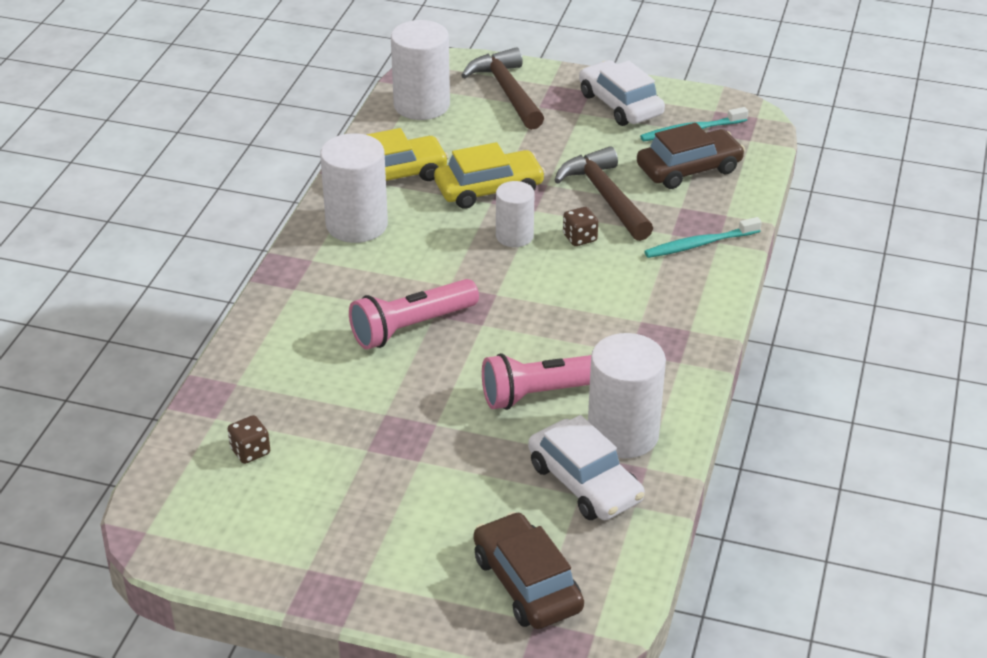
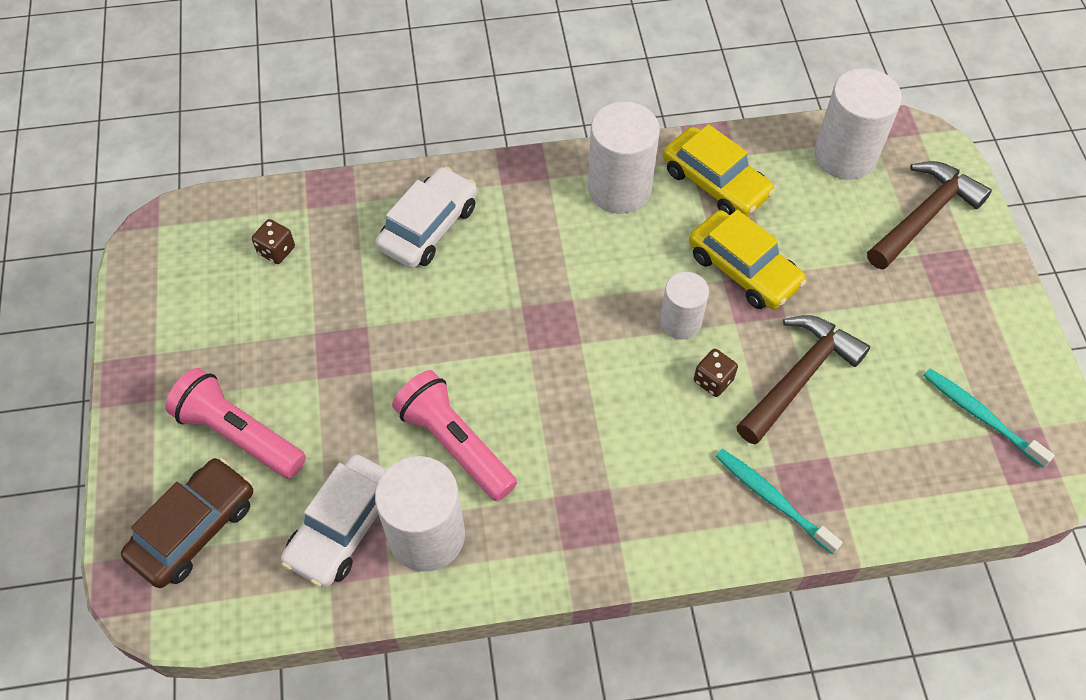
camera: 65 degrees right, 20 degrees up
pink flashlight [349,279,479,349] -> pink flashlight moved to [165,368,306,479]
white car [579,60,665,126] -> white car moved to [375,167,477,268]
brown car [637,123,745,189] -> none

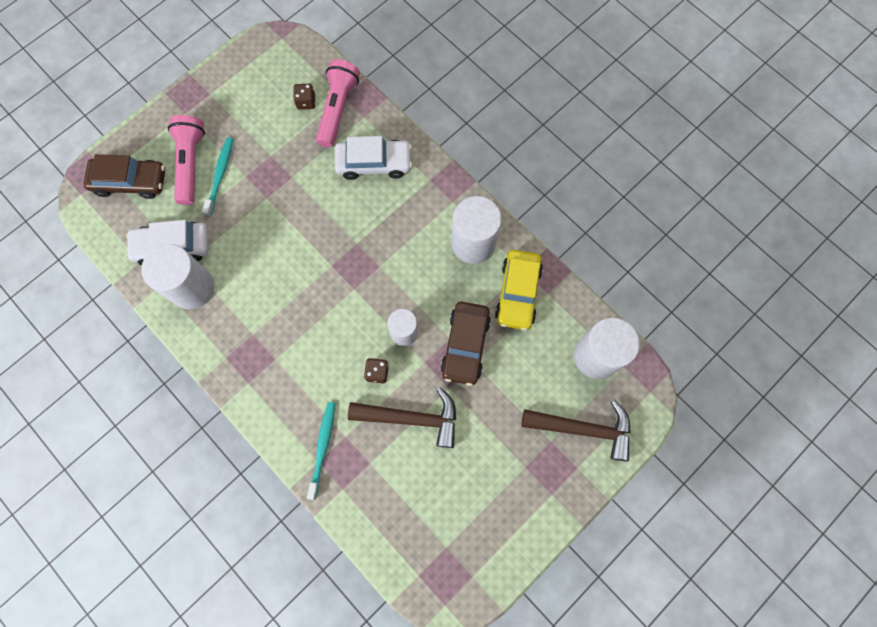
camera: 55 degrees right, 15 degrees up
pink flashlight [392,370,517,501] -> pink flashlight moved to [316,59,360,148]
yellow car [689,210,806,310] -> brown car [440,302,491,386]
turquoise toothbrush [923,368,1055,467] -> turquoise toothbrush moved to [202,137,233,217]

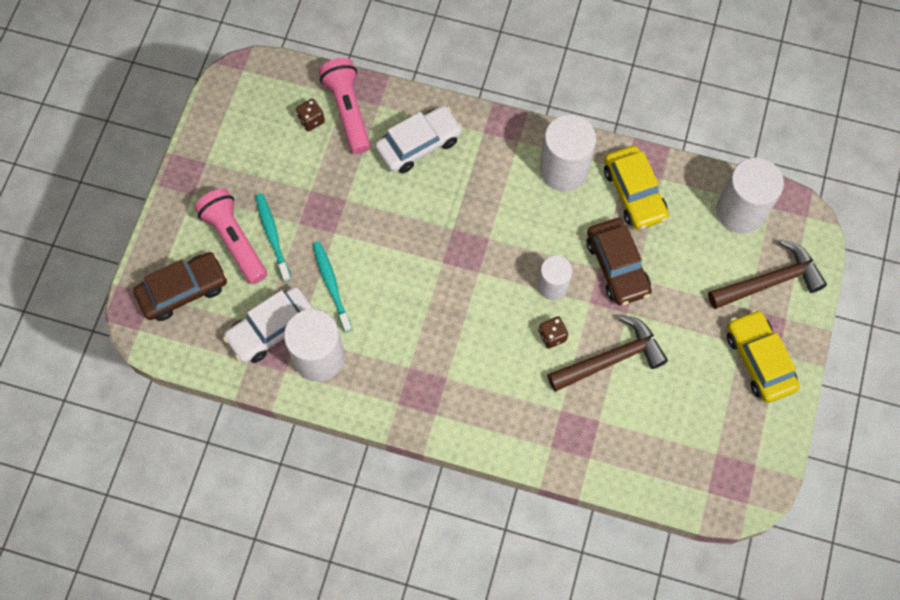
camera: 30 degrees left, 5 degrees down
turquoise toothbrush [307,402,335,500] -> turquoise toothbrush moved to [313,242,352,333]
none -> yellow car [727,310,800,403]

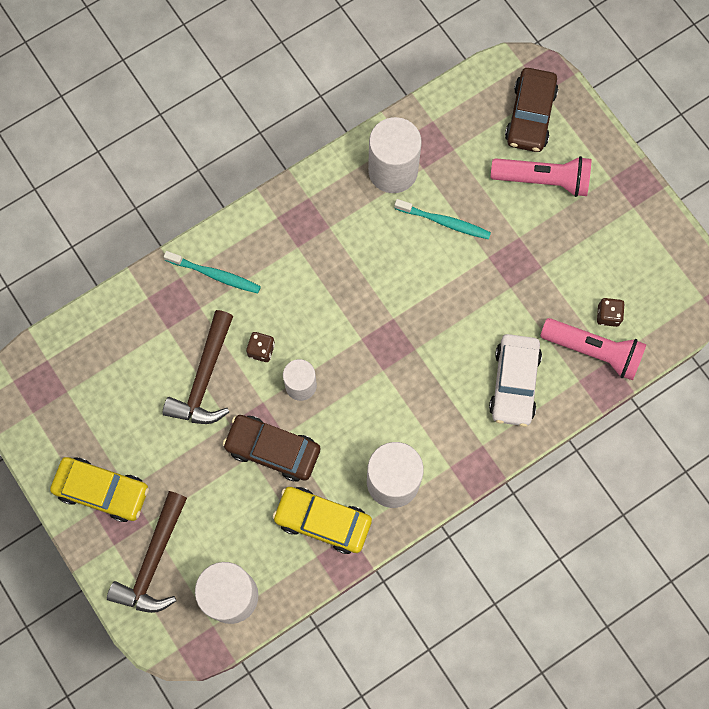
camera: 130 degrees right, 5 degrees up
white car [223,287,314,363] -> none
turquoise toothbrush [255,193,291,282] -> turquoise toothbrush moved to [164,251,261,293]

